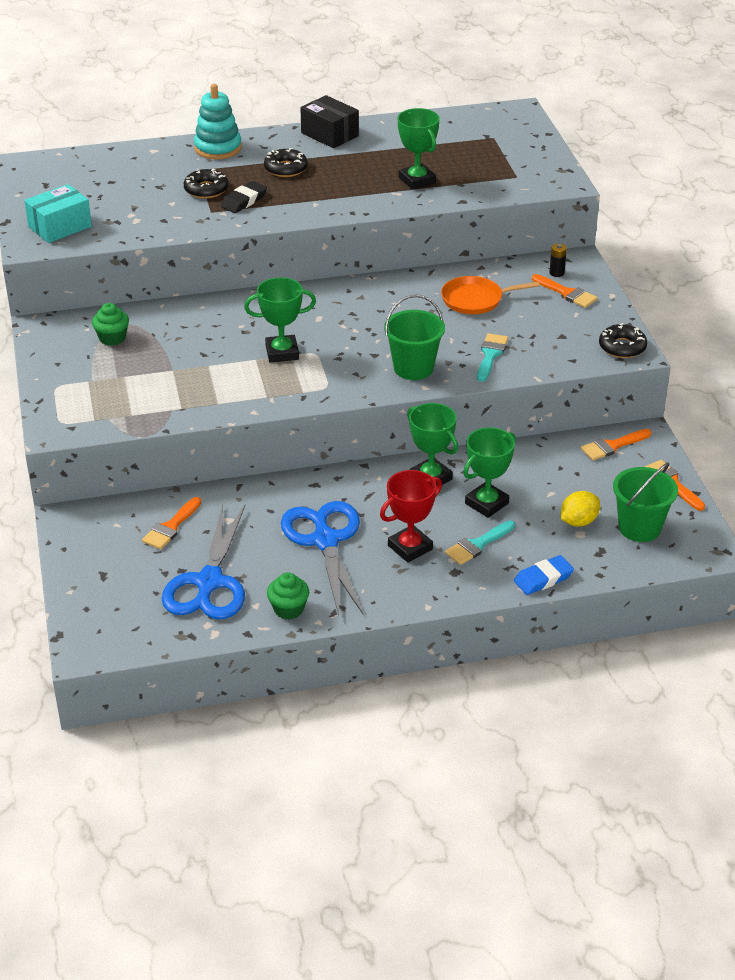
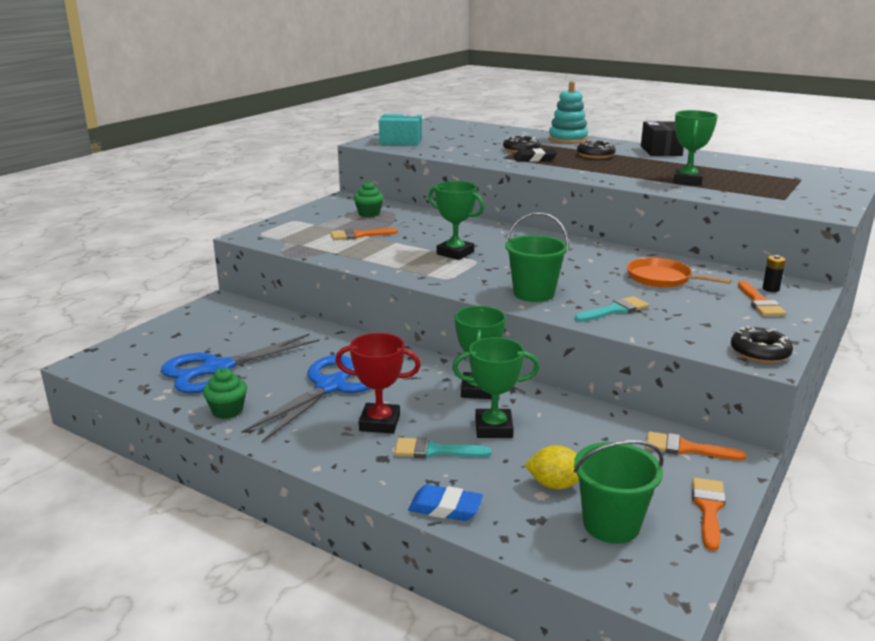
camera: 45 degrees right, 15 degrees down
orange brush [142,497,201,549] -> orange brush moved to [331,228,398,240]

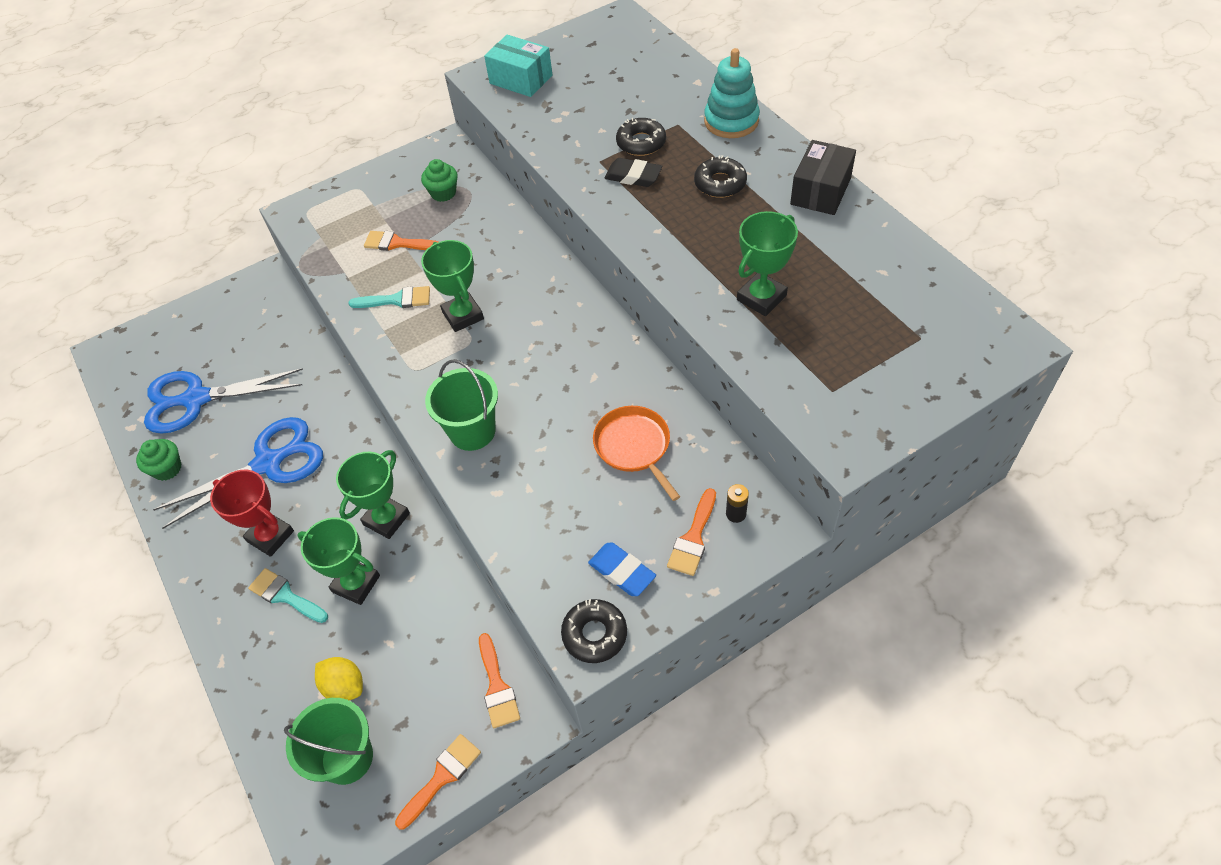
camera: 30 degrees right, 30 degrees up
blue eraser [408,485,483,521] -> blue eraser moved to [588,543,656,596]
turquoise brush [575,296,649,322] -> turquoise brush moved to [349,286,430,308]
orange brush [646,431,746,461] -> orange brush turned 150 degrees counterclockwise [479,633,520,728]

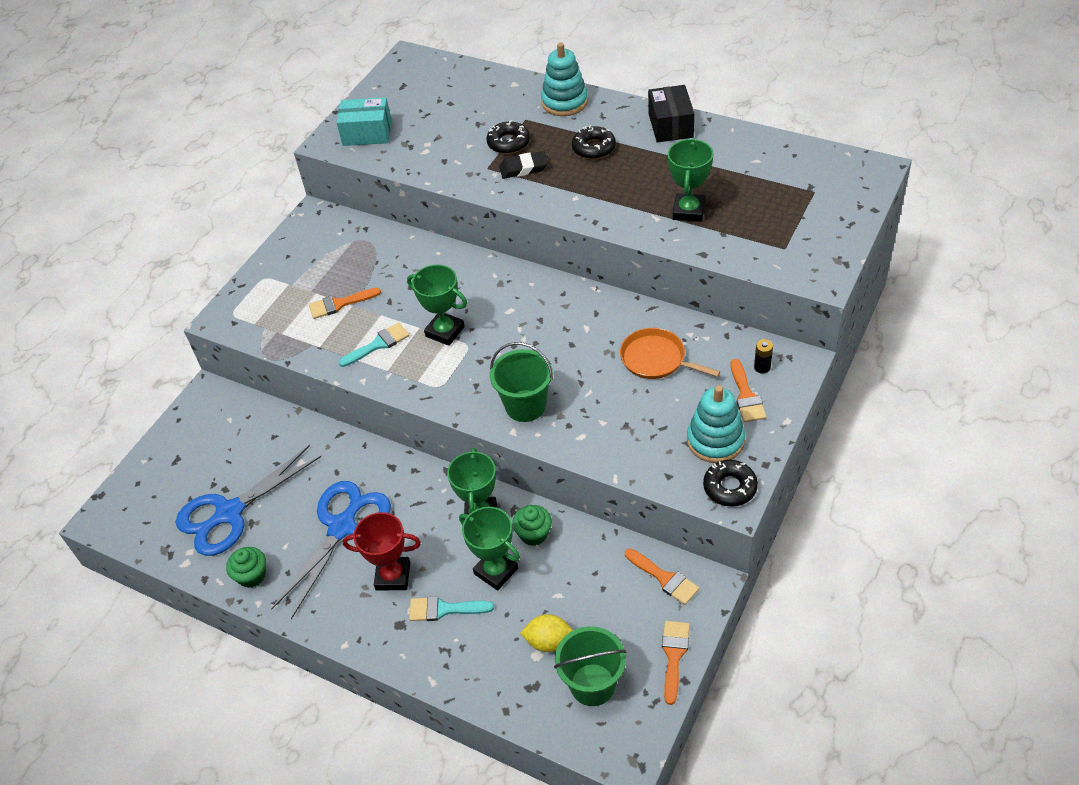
camera: 30 degrees left, 5 degrees down
green trophy [297,517,380,605] -> green trophy turned 45 degrees clockwise [459,507,520,591]
green cupcake [421,159,458,202] -> green cupcake moved to [512,505,552,546]
blue eraser [588,543,656,596] -> turquoise stacking toy [687,385,745,463]

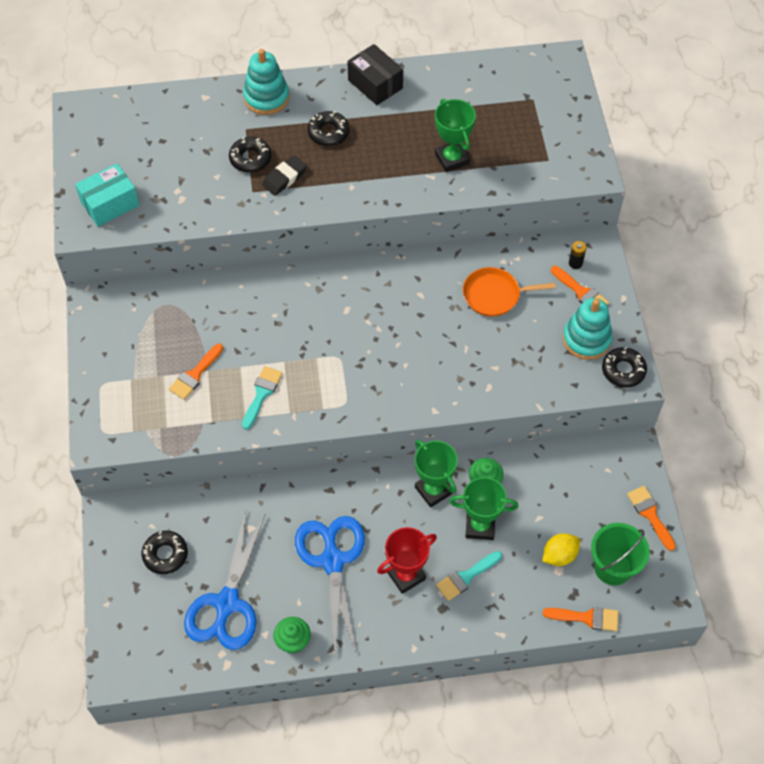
camera: 40 degrees left, 10 degrees up
green trophy [407,264,467,346] -> none
green bucket [490,342,553,422] -> none
orange brush [625,549,699,605] -> orange brush moved to [543,607,618,631]
none -> black donut [142,531,188,574]

